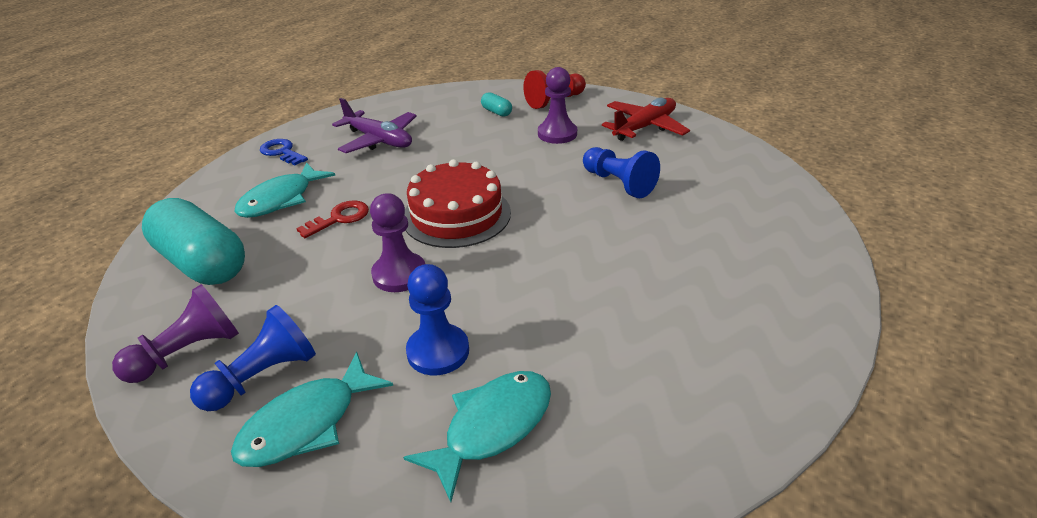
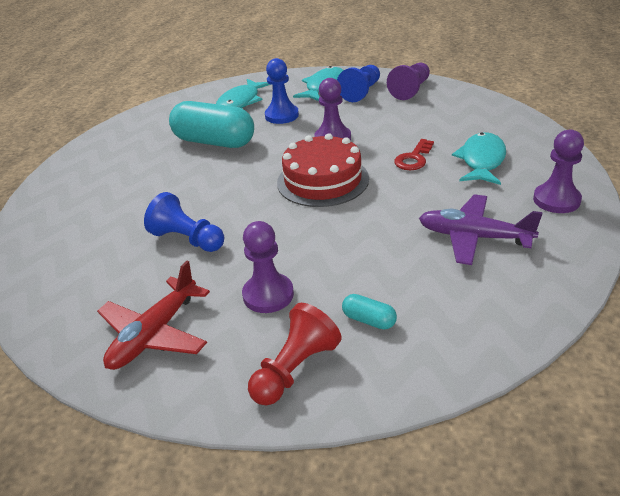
camera: 165 degrees right, 0 degrees up
turquoise capsule [142,198,245,285] -> turquoise capsule moved to [169,101,254,148]
blue key [260,139,308,165] -> purple pawn [533,129,584,213]

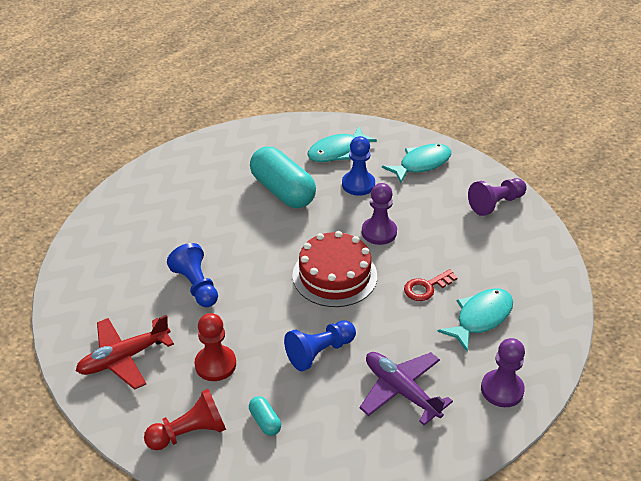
camera: 25 degrees right, 5 degrees up
purple pawn [242,221,294,313] -> red pawn [195,313,236,381]
blue pawn [337,65,380,102] -> blue pawn moved to [284,320,356,371]

